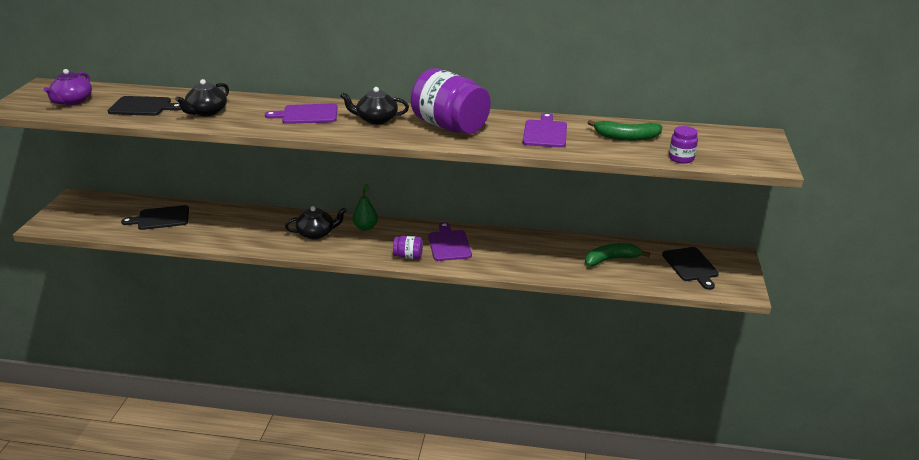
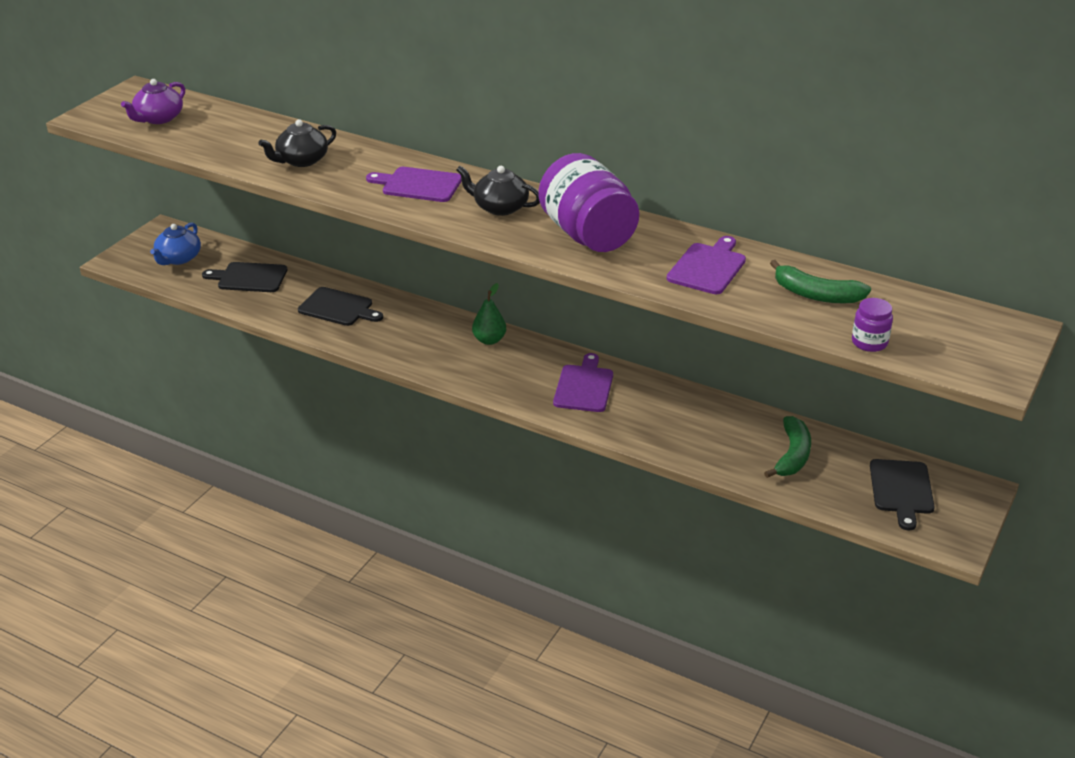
camera: 20 degrees right, 5 degrees up
black cutting board [108,96,181,116] -> black cutting board moved to [298,287,383,326]
black teapot [285,206,347,240] -> none
purple jar [393,236,423,259] -> none
green banana [585,243,650,266] -> green banana turned 105 degrees clockwise [764,416,811,478]
none -> blue teapot [150,223,201,265]

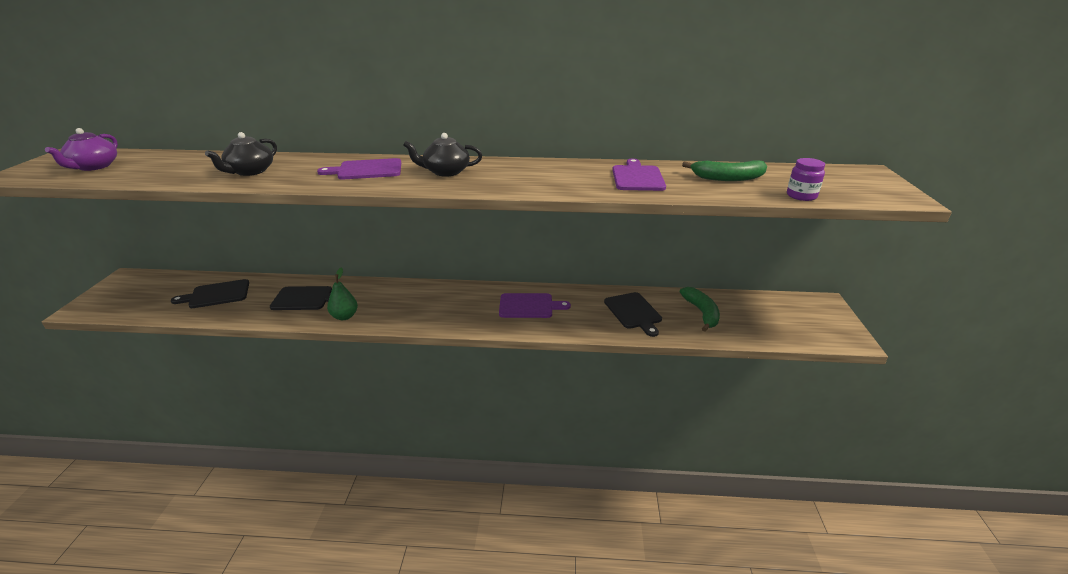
camera: 25 degrees left, 5 degrees down
blue teapot [150,223,201,265] -> none
green pear [472,283,506,345] -> green pear moved to [327,268,358,320]
purple jar [539,153,639,252] -> none
purple cutting board [553,353,613,412] -> purple cutting board turned 105 degrees clockwise [499,293,571,318]
black cutting board [870,459,935,530] -> black cutting board moved to [604,292,662,337]

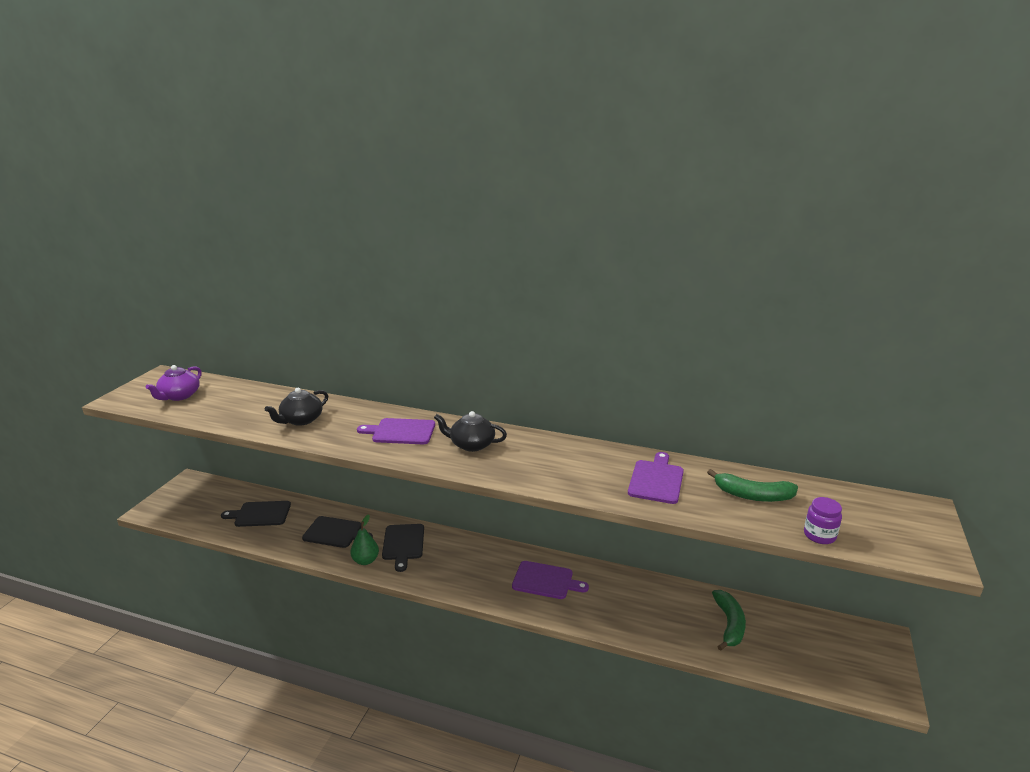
camera: 15 degrees right, 5 degrees down
black cutting board [604,292,662,337] -> black cutting board moved to [382,524,424,572]

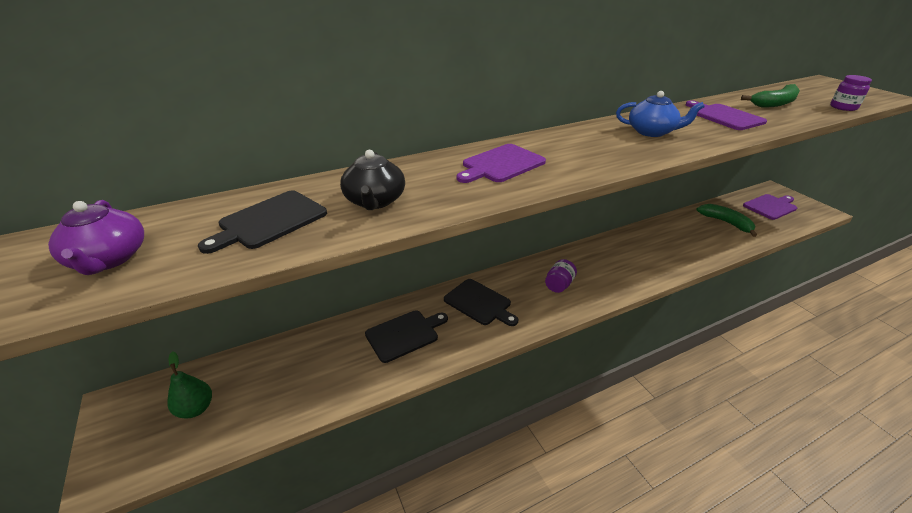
camera: 45 degrees left, 10 degrees up
black cutting board [221,501,291,527] -> black cutting board moved to [198,191,327,254]
green pear [350,514,379,565] -> green pear moved to [167,351,212,419]
black teapot [434,411,507,452] -> none
purple cutting board [512,561,589,599] -> purple cutting board moved to [743,194,797,220]
none -> purple jar [545,259,577,293]
none -> blue teapot [616,91,705,137]

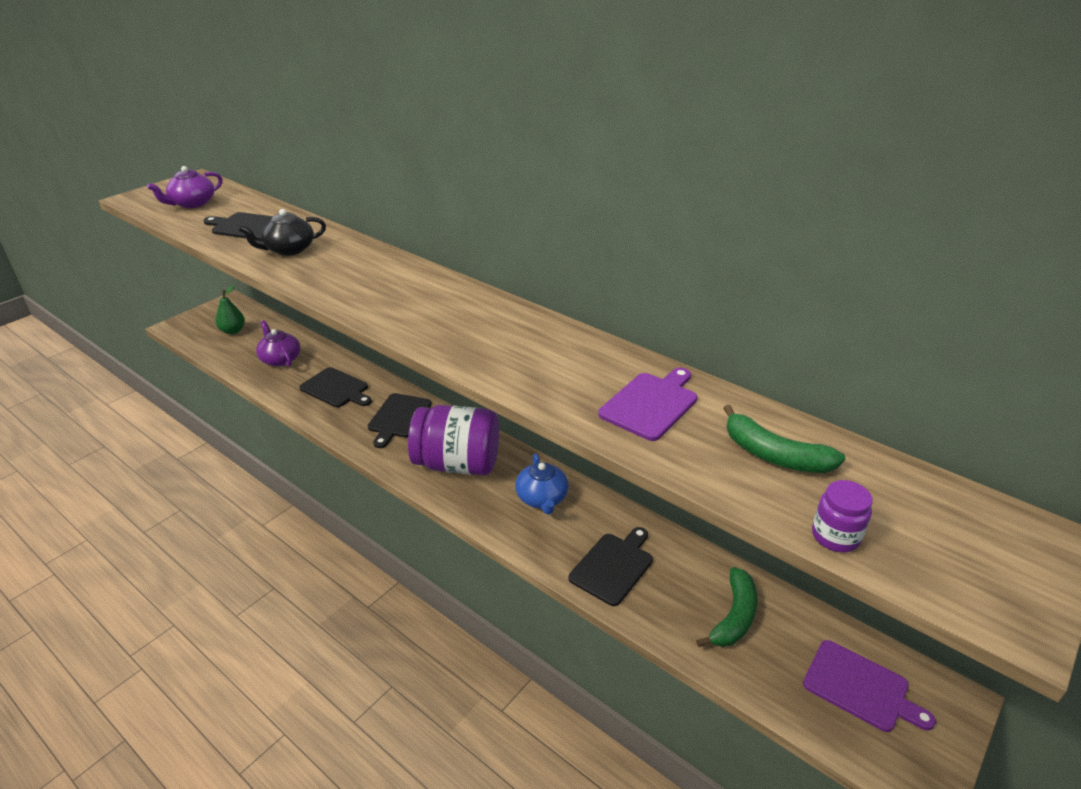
camera: 65 degrees right, 0 degrees up
purple cutting board [456,144,546,183] -> none
purple jar [545,259,577,293] -> purple jar [408,405,499,475], size x2.26
blue teapot [616,91,705,137] -> blue teapot moved to [515,454,569,514]
none -> purple teapot [256,320,300,366]
none -> black cutting board [569,527,653,606]

